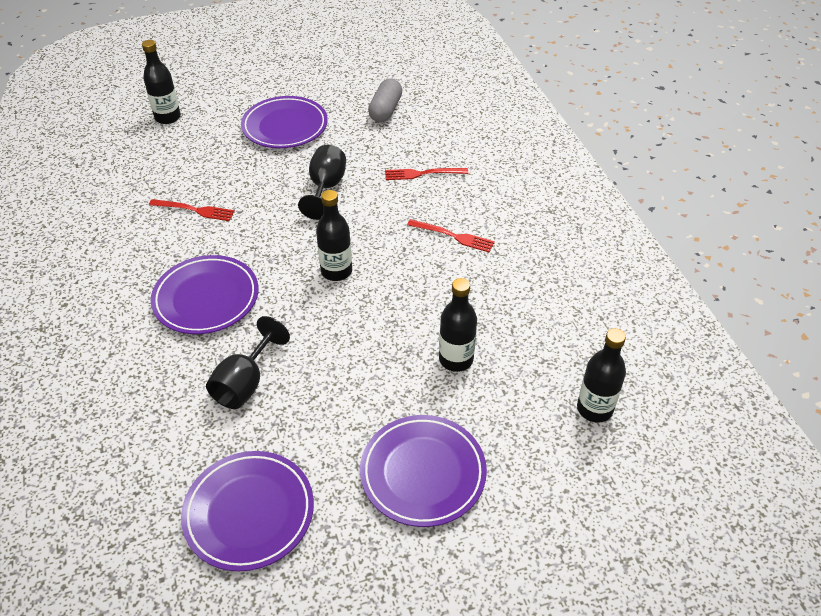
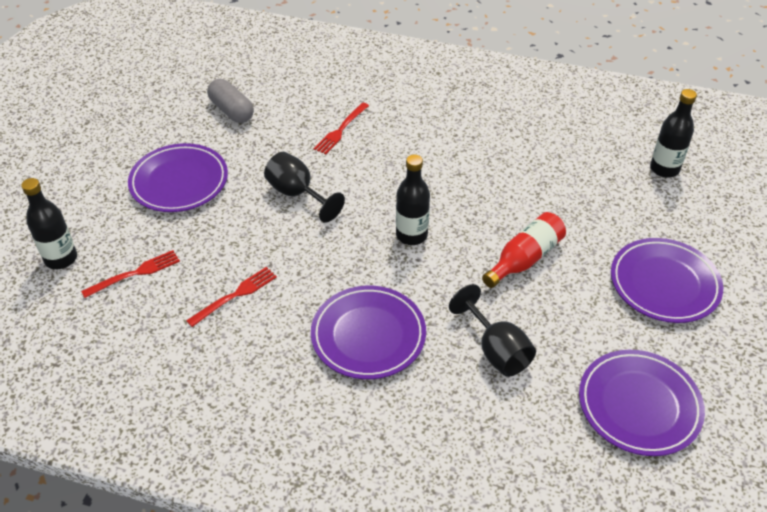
camera: 55 degrees left, 0 degrees up
red fork [407,219,495,253] -> red fork moved to [81,250,180,298]
black bottle [439,278,477,372] -> none
none -> red bottle [482,212,566,288]

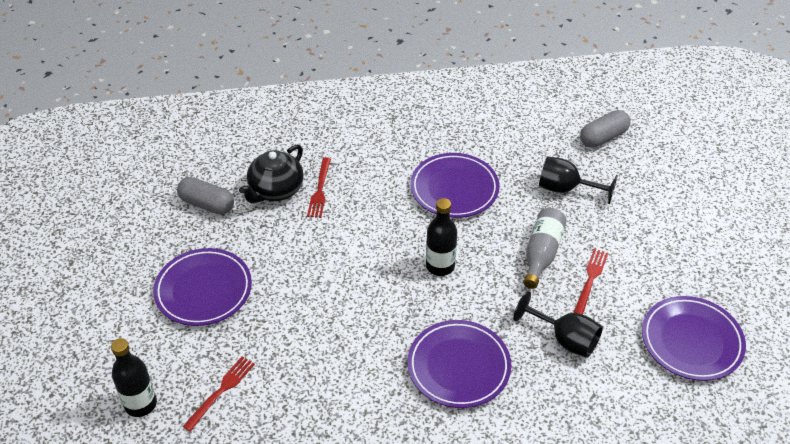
camera: 25 degrees left, 0 degrees up
red fork [186,267,277,327] -> red fork moved to [573,249,608,315]
black goblet [264,152,345,223] -> black goblet moved to [539,156,618,204]
red bottle [482,212,566,288] -> grey bottle [523,208,567,289]
purple plate [611,238,723,323] -> purple plate moved to [410,153,500,218]
black bottle [650,89,697,178] -> grey capsule [580,110,630,148]
none -> black teapot [239,145,304,203]

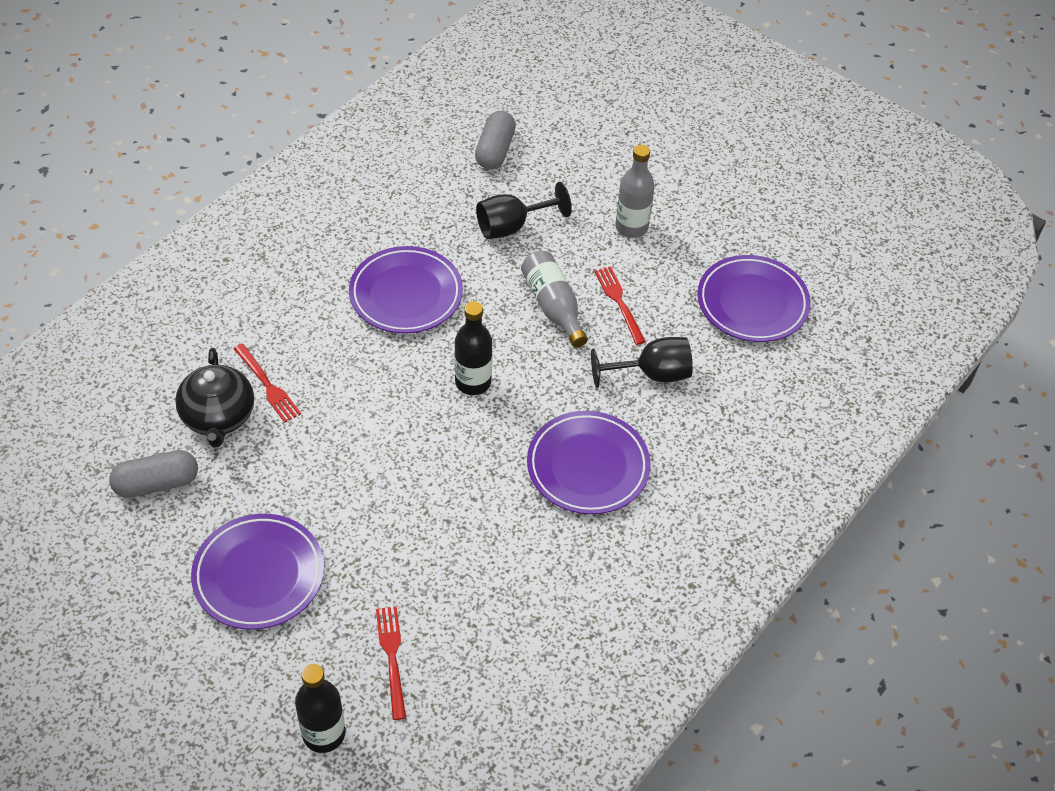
camera: 45 degrees left, 5 degrees up
none -> grey bottle [615,145,655,238]

